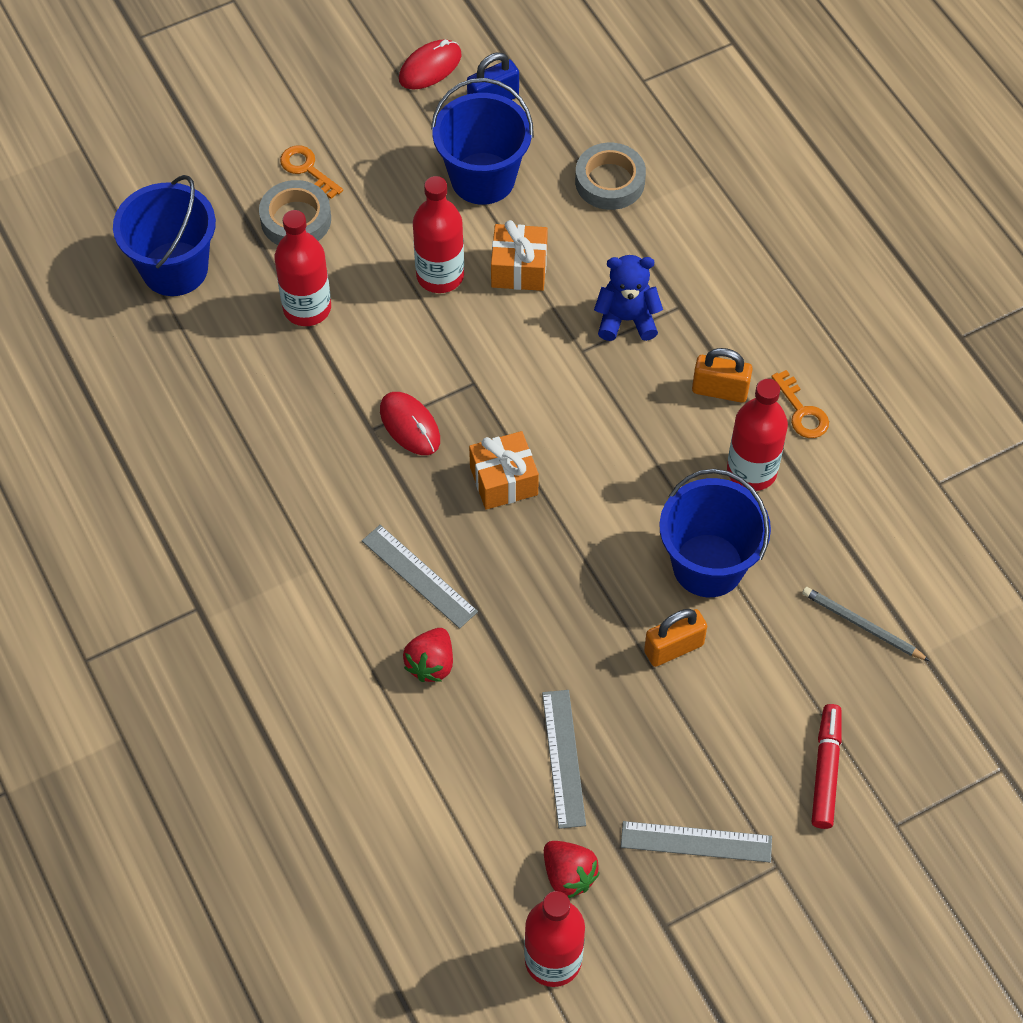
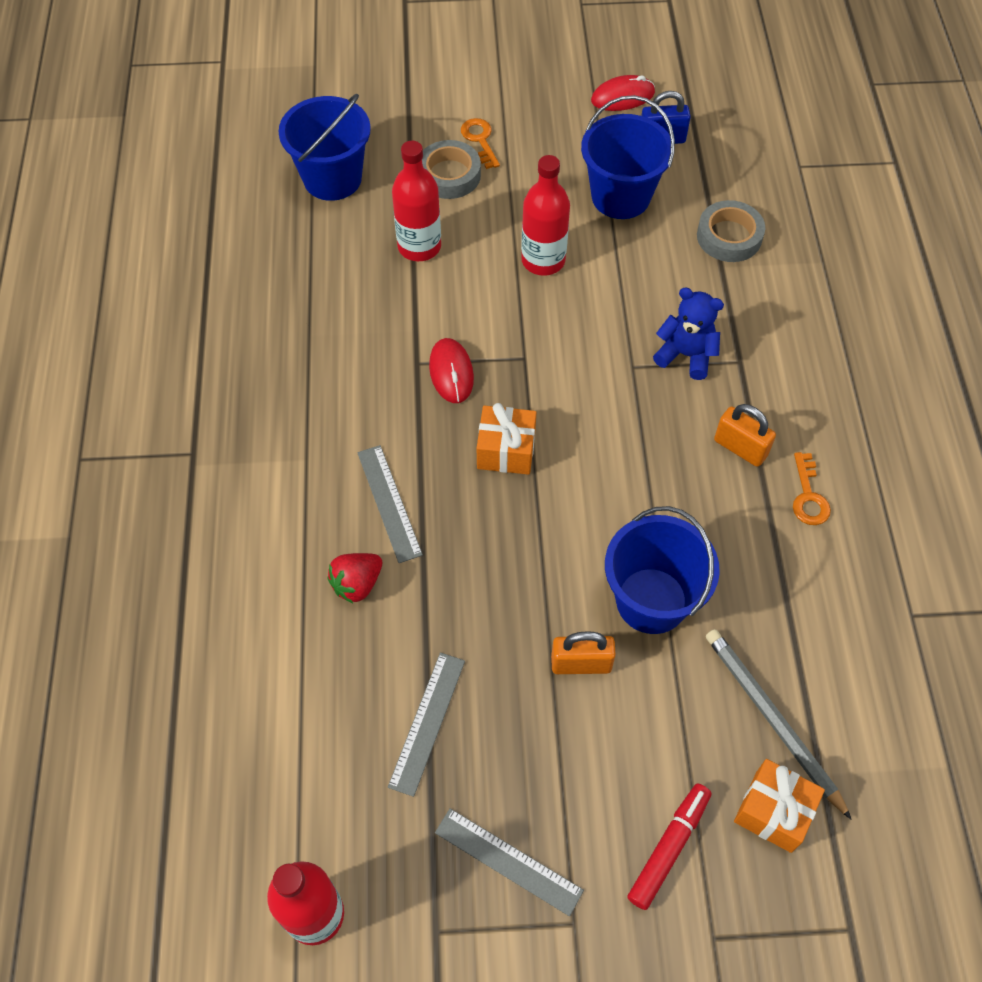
camera: 25 degrees right, 0 degrees up
orange gift [491,220,548,291] -> orange gift moved to [734,759,825,853]
red strawberry [544,841,600,898] -> none
red bottle [727,379,788,491] -> none
grey pencil [802,587,930,661] -> grey pencil [706,629,852,820], size x1.51

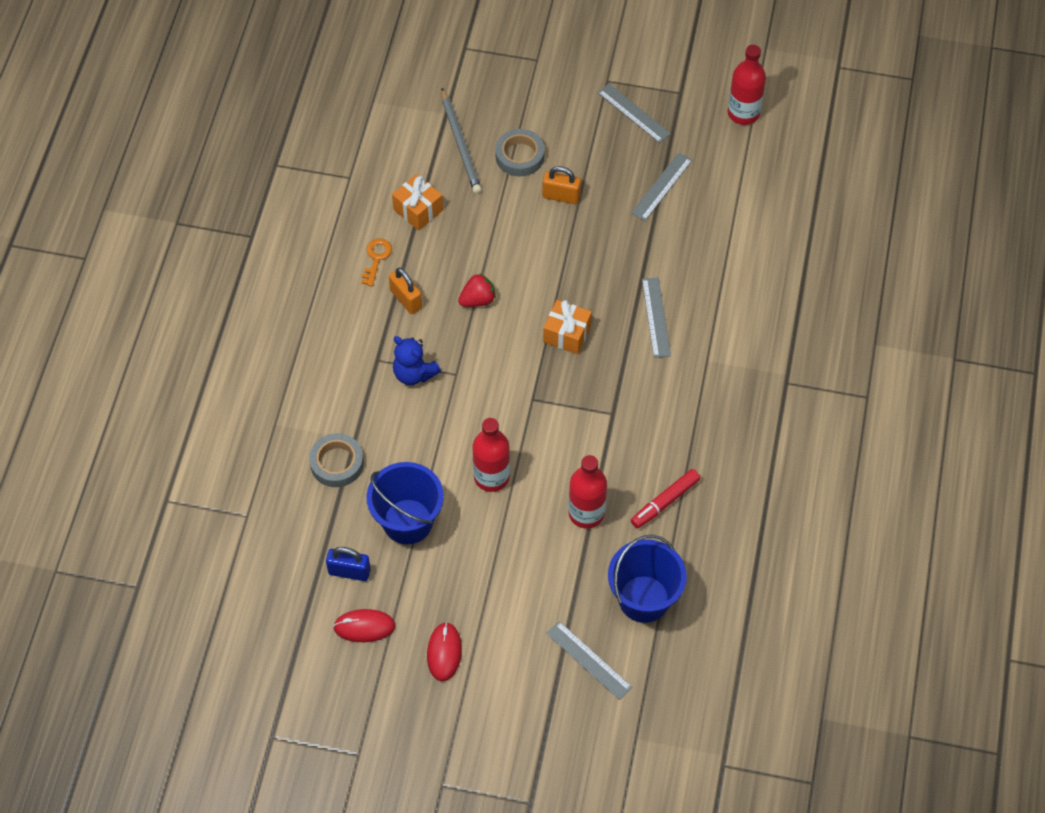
camera: 165 degrees left, 0 degrees up
red strawberry [328,553,382,603] -> red strawberry moved to [458,273,496,307]
grey tape [422,140,481,199] -> grey tape moved to [495,129,545,176]
red mouse [429,338,474,403] -> red mouse moved to [427,622,462,681]
orange key [461,118,500,169] -> none
blue bucket [605,506,720,634] -> none
red marker [628,784,711,910] -> red marker moved to [631,469,700,528]
orange gift [734,759,825,853] -> orange gift moved to [392,174,443,230]
none -> grey ruler [546,621,632,700]

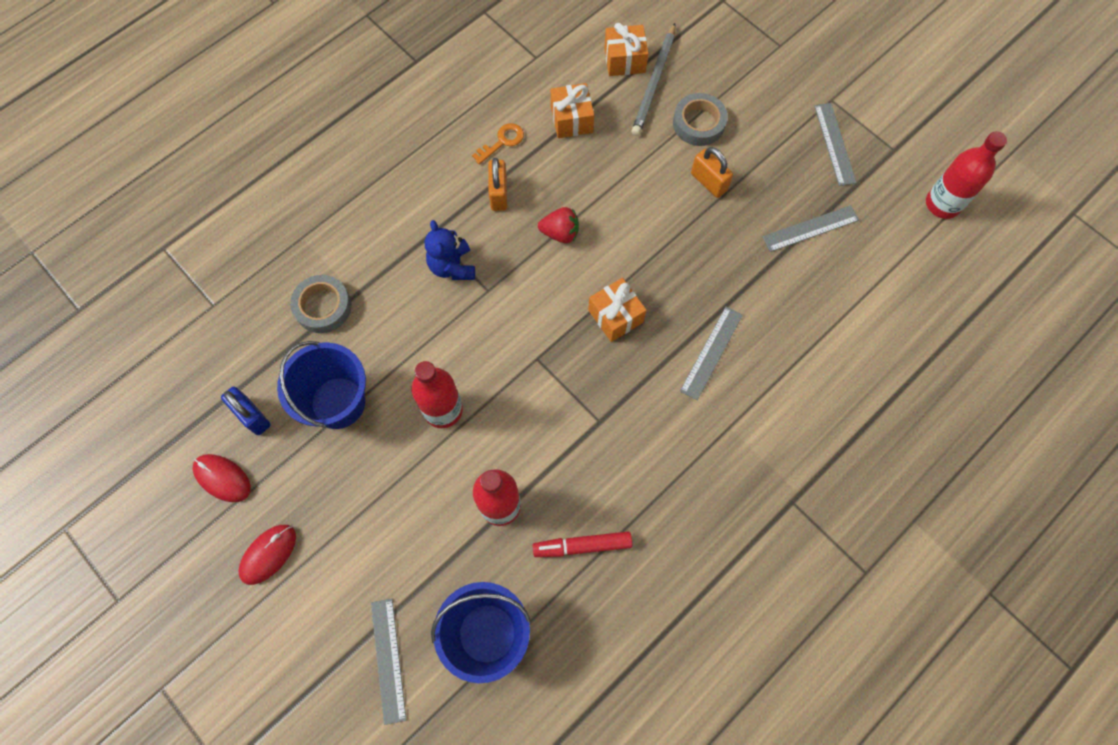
camera: 35 degrees right, 10 degrees up
none -> orange gift [604,23,648,76]

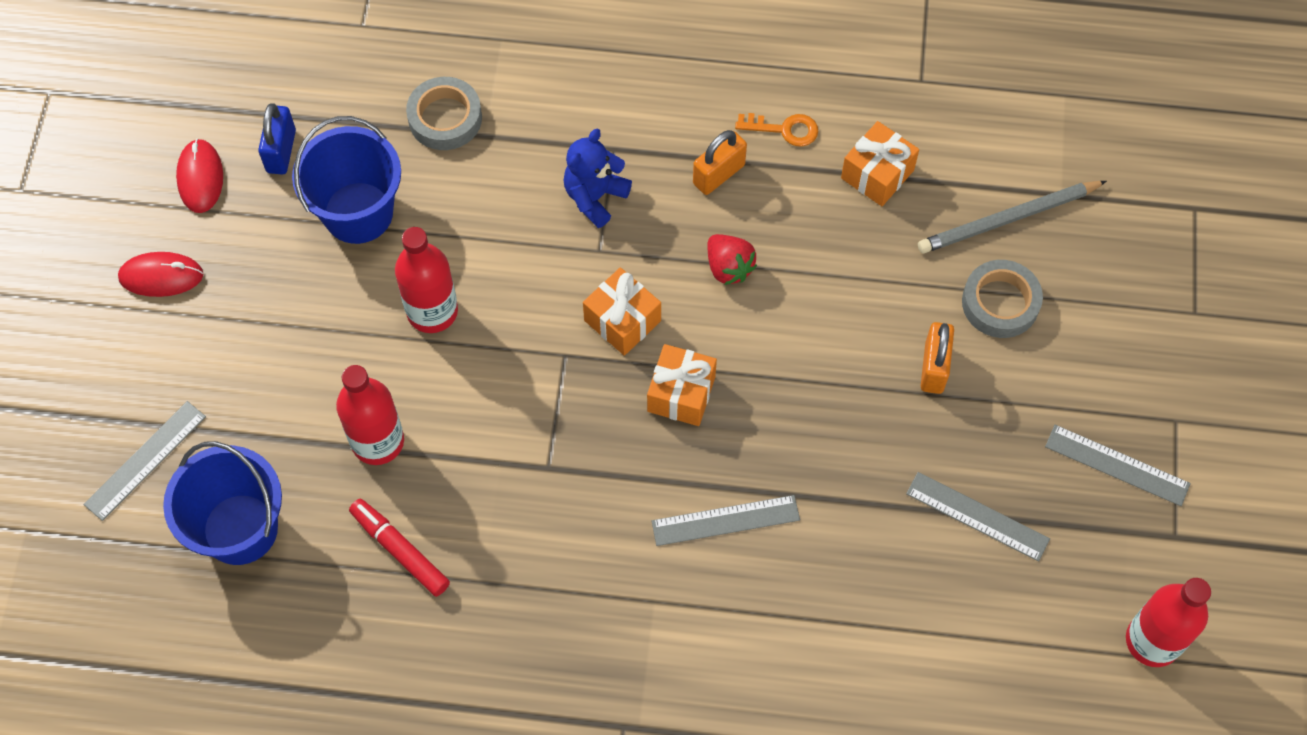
camera: 50 degrees right, 5 degrees down
orange gift [604,23,648,76] -> orange gift moved to [583,267,661,356]
grey ruler [814,103,856,186] -> grey ruler turned 75 degrees clockwise [1045,425,1191,506]

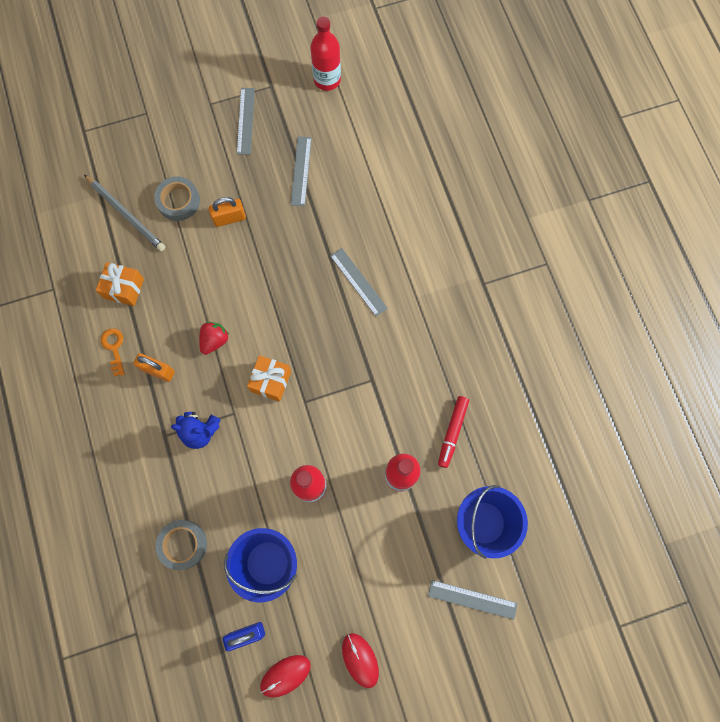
camera: 115 degrees left, 10 degrees up
orange gift [647,344,717,426] -> none

